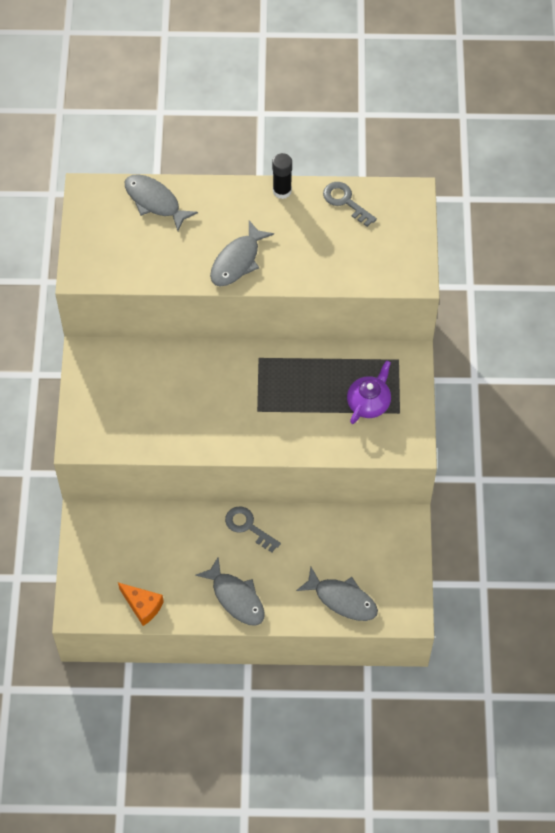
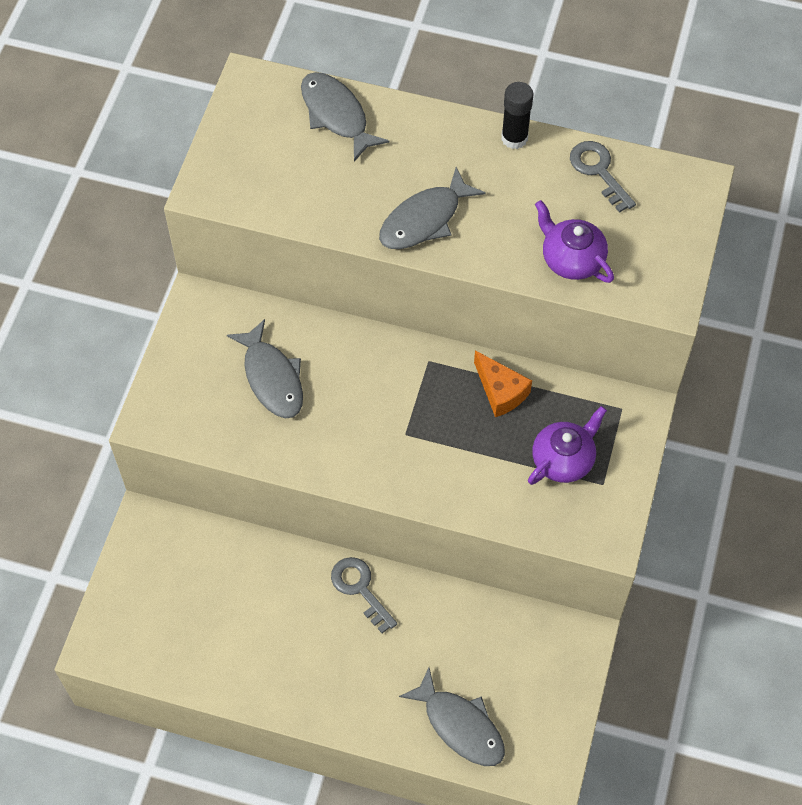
camera: 15 degrees right, 0 degrees up
orange cheese [118,583,164,626] -> orange cheese moved to [474,350,532,417]
grey fish [195,557,265,626] -> grey fish moved to [227,319,303,419]
none -> purple teapot [535,200,614,283]

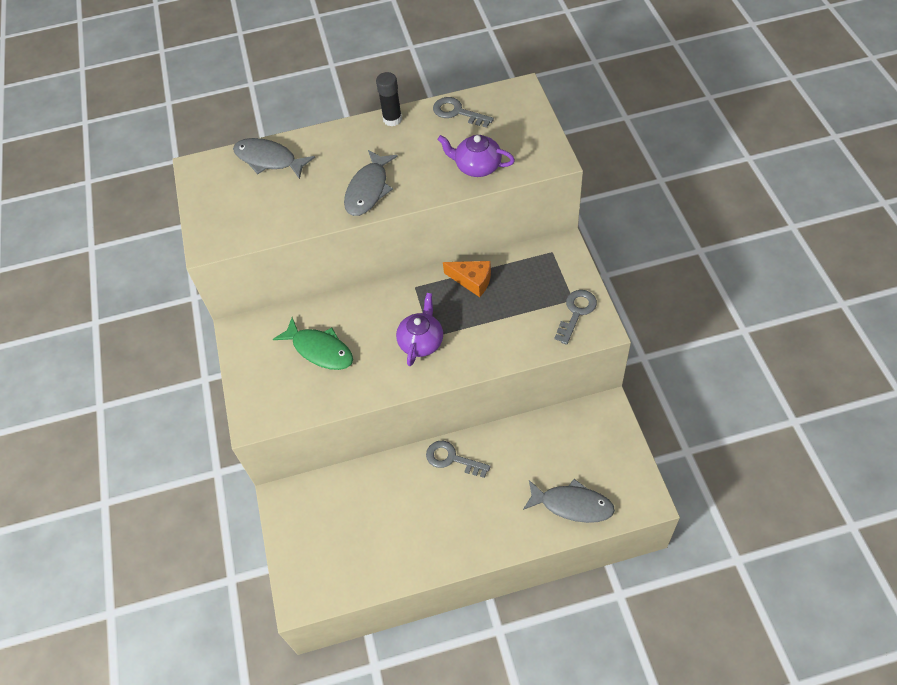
camera: 25 degrees left, 5 degrees down
grey fish [227,319,303,419] -> green fish [273,318,353,370]
purple teapot [528,406,607,485] -> purple teapot moved to [396,293,443,366]
none -> grey key [554,290,597,345]

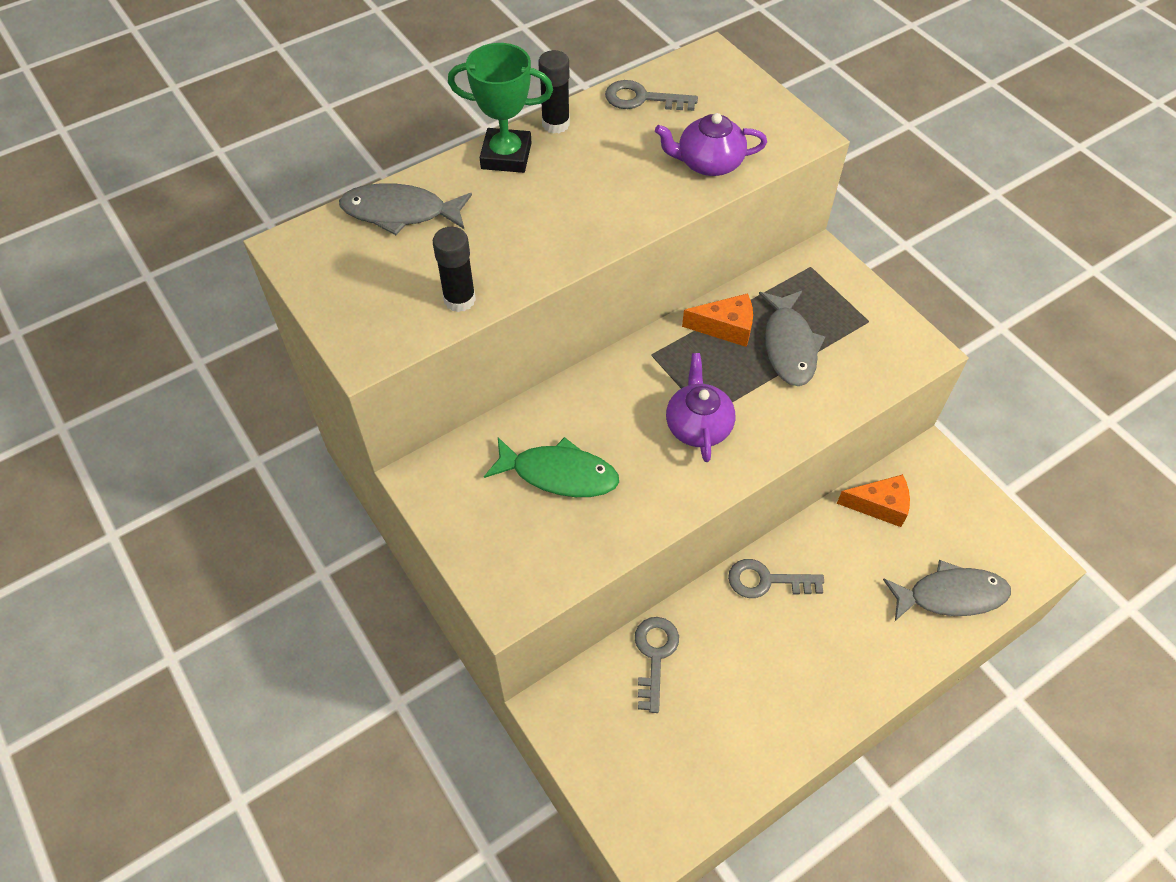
camera: 25 degrees left, 0 degrees up
grey fish [344,150,398,216] -> grey fish moved to [759,291,825,386]
grey key [554,290,597,345] -> grey key moved to [635,617,679,713]
none -> black glue stick [433,227,476,312]
none -> green trophy [448,43,553,173]
none -> orange cheese [837,474,910,527]

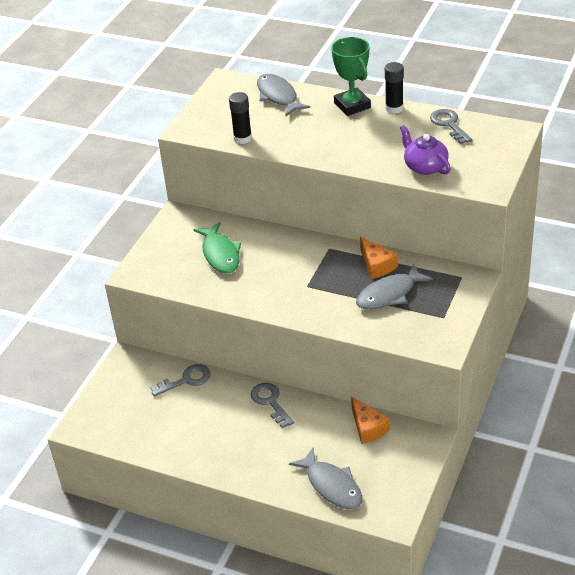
camera: 60 degrees right, 15 degrees down
purple teapot [666,353,735,462] -> none

